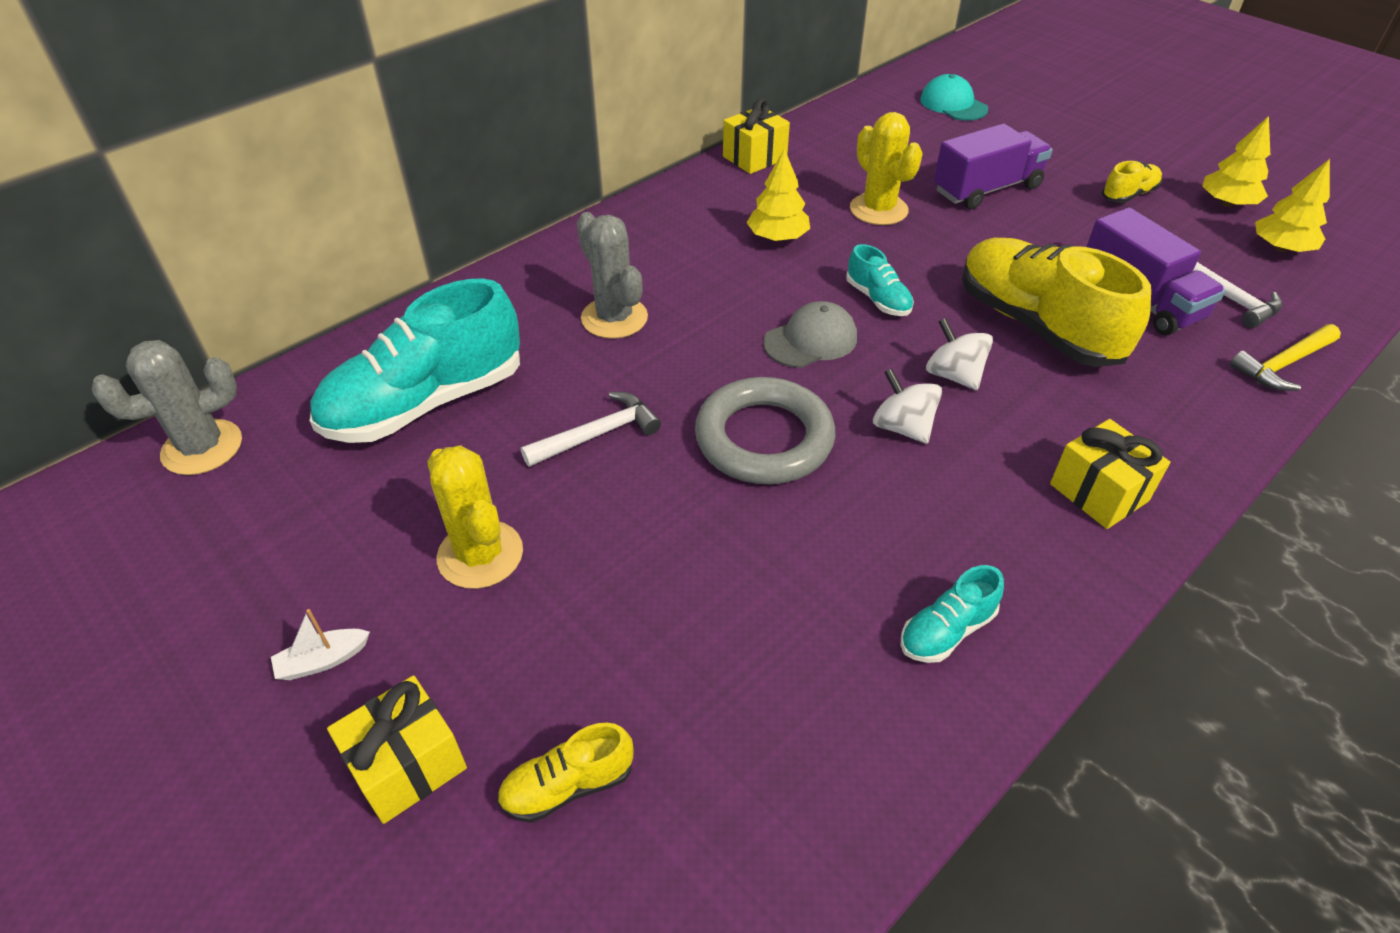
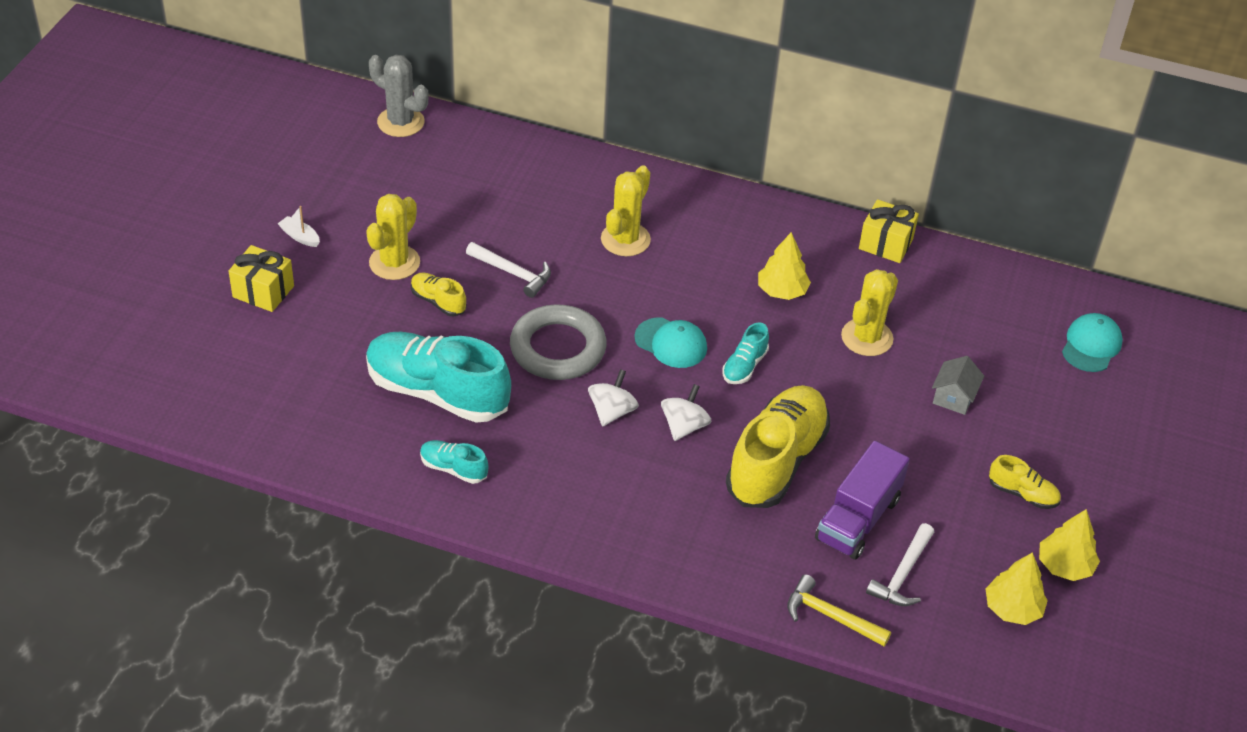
camera: 60 degrees right, 0 degrees up
turquoise shoe [310,278,520,443] -> turquoise shoe moved to [366,332,511,423]
yellow shoe [497,723,634,823] -> yellow shoe moved to [411,273,467,316]
grey cactus [577,212,648,339] -> yellow cactus [601,166,651,256]
grey cap [763,301,857,368] -> turquoise cap [634,317,707,368]
purple truck [934,124,1053,209] -> grey house [932,356,984,415]
yellow gift [1050,419,1170,529] -> none

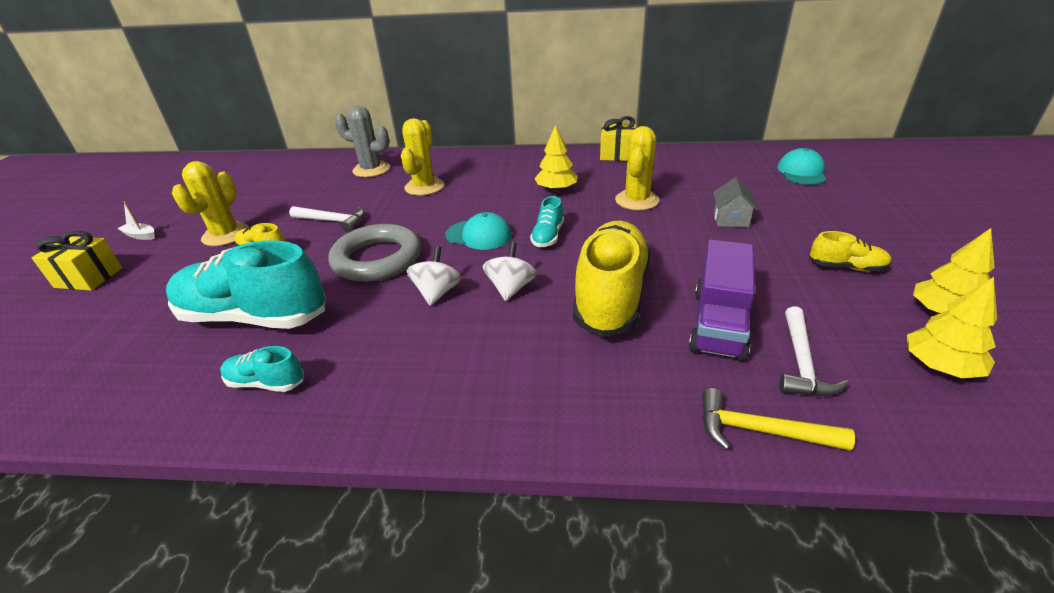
camera: 10 degrees left, 10 degrees down
grey cactus [369,55,428,137] -> grey cactus moved to [335,105,390,177]

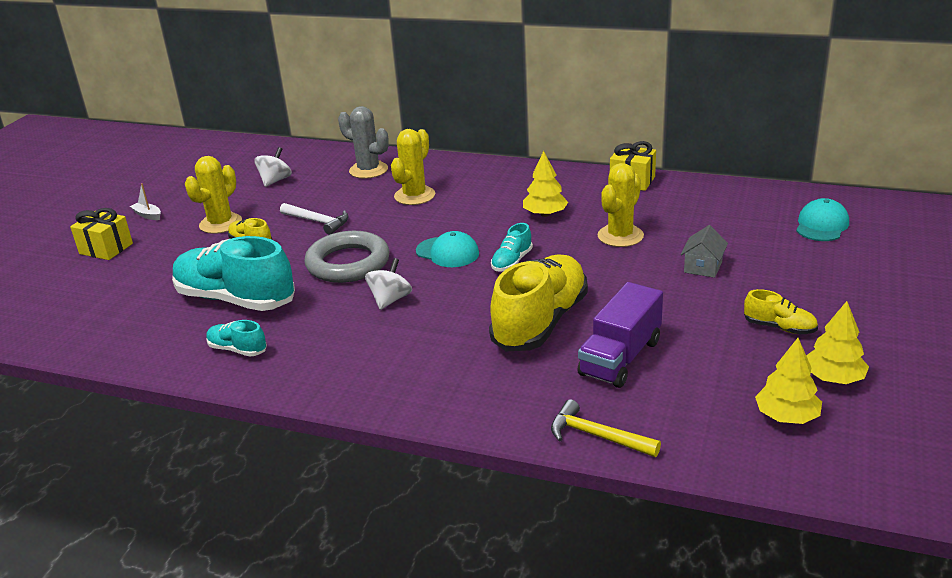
camera: 15 degrees right, 5 degrees down
white spinning top [483,242,537,301] -> white spinning top moved to [254,147,292,187]
white hammer [779,306,849,396] -> none

